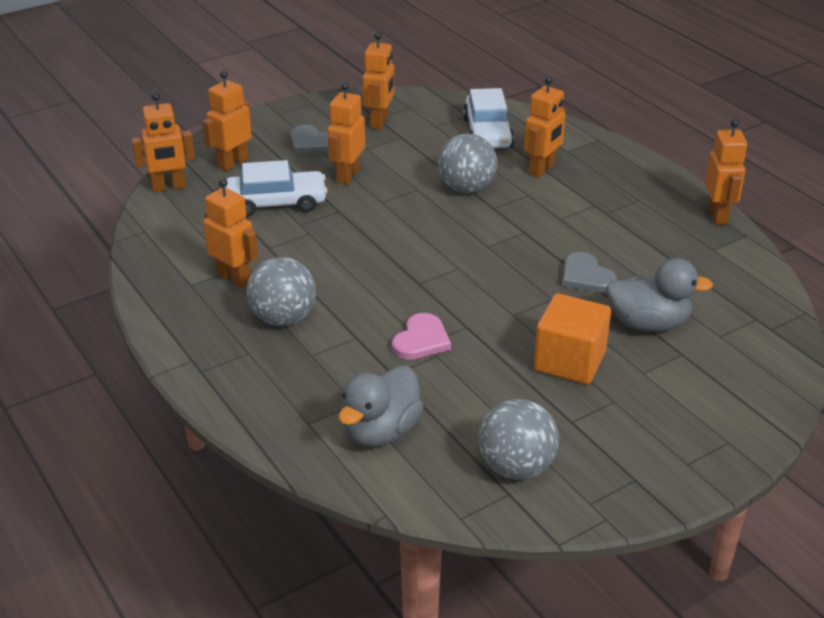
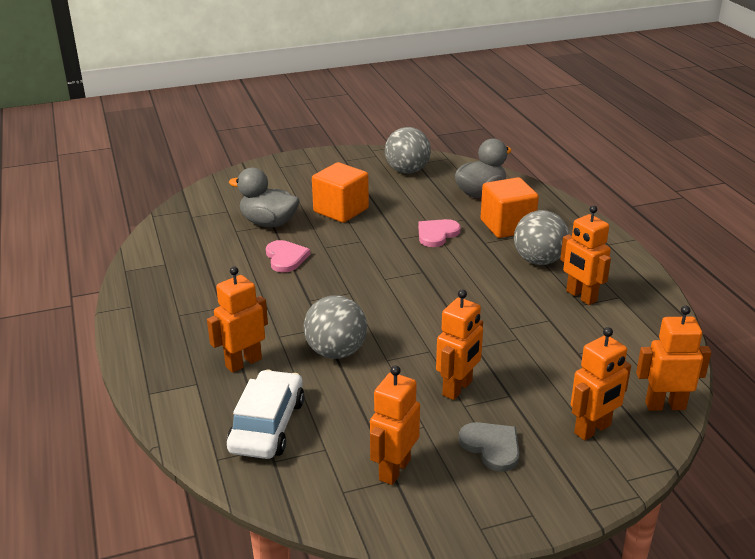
camera: 165 degrees left, 5 degrees down
white car [226,160,328,217] -> none
grey heart [562,252,617,293] -> pink heart [266,240,310,272]
orange robot [705,119,747,224] -> none
none -> orange cube [481,177,539,238]

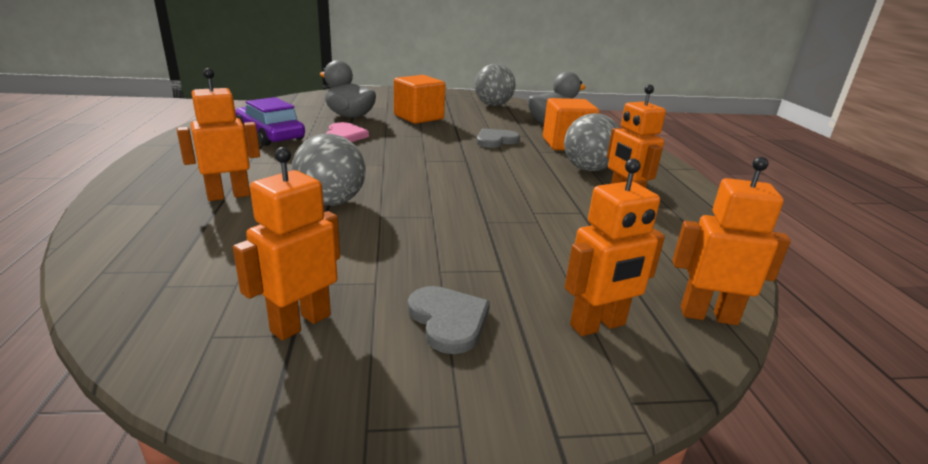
camera: 10 degrees right, 5 degrees down
white car [227,370,304,459] -> none
pink heart [418,219,461,247] -> grey heart [476,128,520,148]
orange robot [436,289,483,400] -> none
none -> purple car [235,97,305,146]

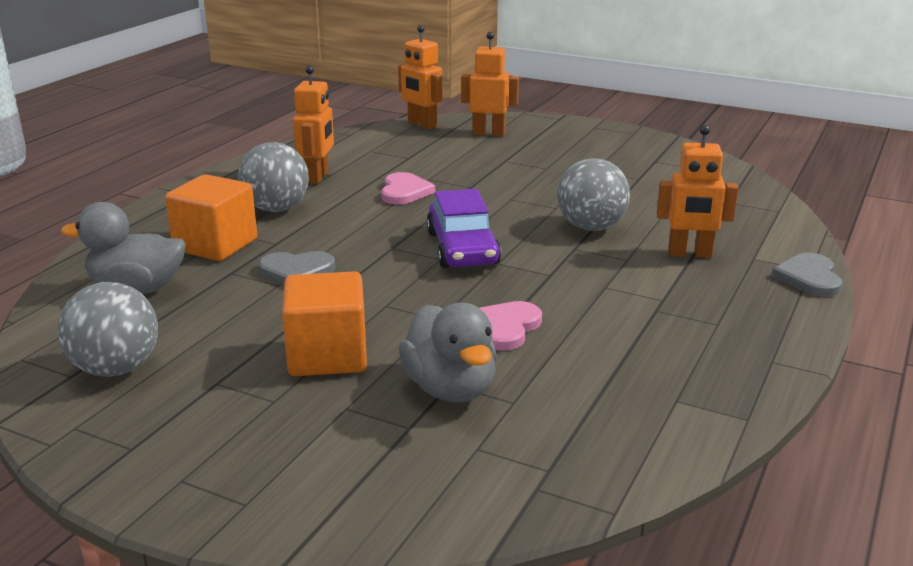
camera: 145 degrees left, 0 degrees up
orange robot [233,147,340,341] -> none
purple car [235,97,305,146] -> purple car moved to [426,189,501,268]
grey heart [408,286,490,354] -> grey heart moved to [772,253,842,297]
none -> pink heart [381,172,435,204]

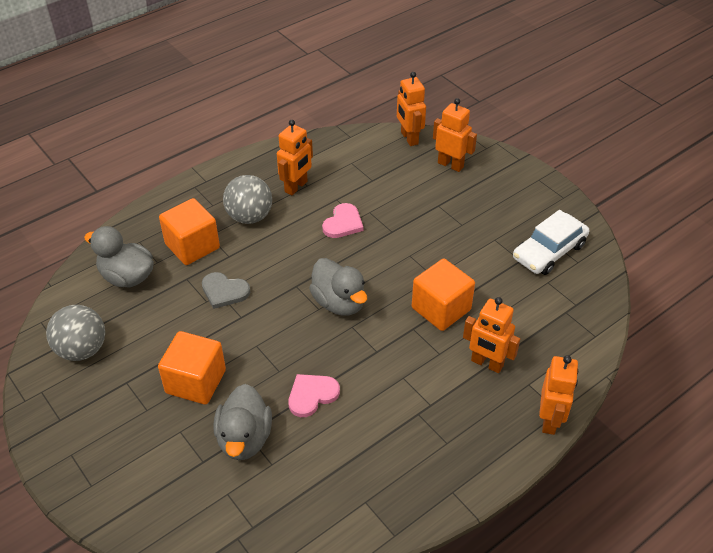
camera: 25 degrees right, 20 degrees up
purple car [426,189,501,268] -> grey duck [309,258,367,315]
grey ball [557,158,630,231] -> orange cube [412,259,475,331]
grey heart [772,253,842,297] -> orange robot [539,355,578,435]
none -> white car [513,210,589,275]

